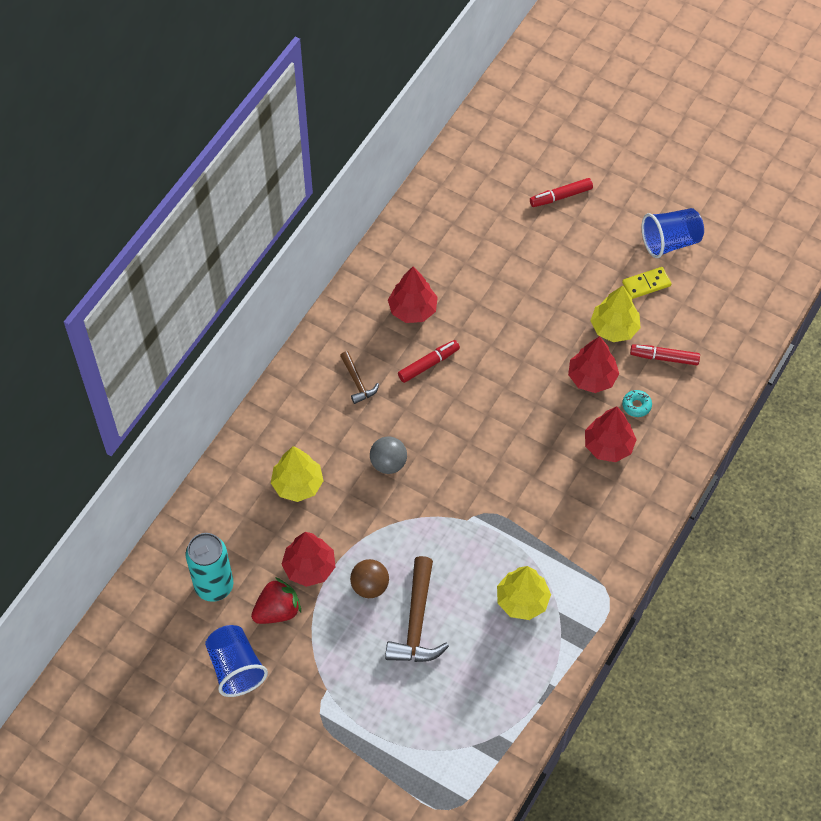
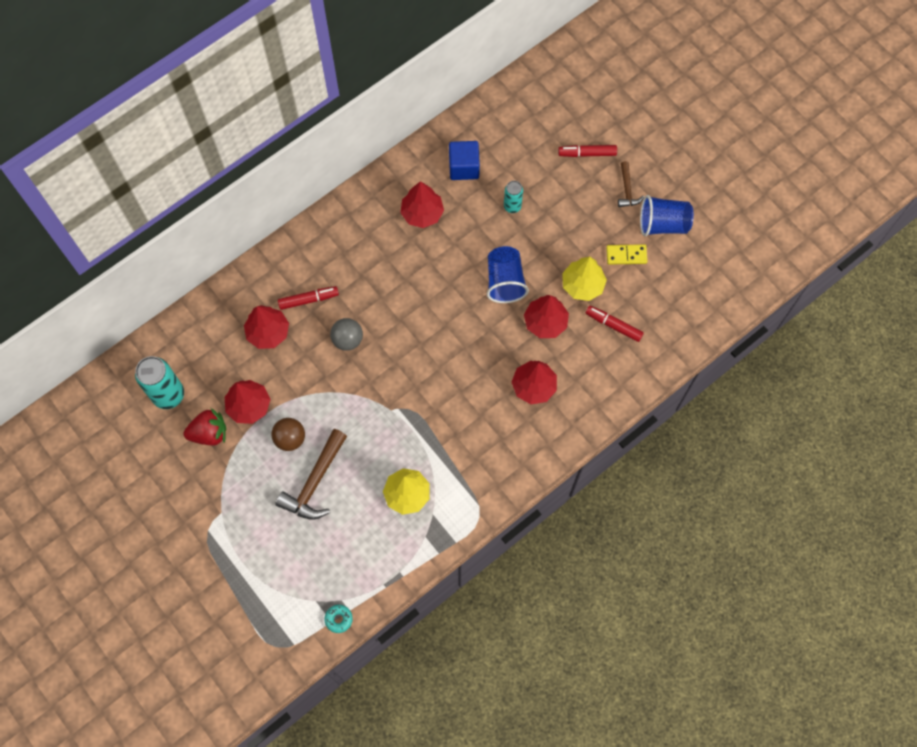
camera: 20 degrees right, 10 degrees up
blue cup [205,625,268,697] -> blue cup moved to [487,246,529,303]
yellow tree [271,446,324,502] -> red tree [244,305,289,349]
brown hammer [340,351,379,404] -> brown hammer moved to [618,161,644,207]
red marker [398,340,460,383] -> red marker moved to [278,286,339,310]
turquoise donut [622,390,652,417] -> turquoise donut moved to [324,605,353,633]
none -> blue cube [449,141,480,180]
none -> turquoise can [504,181,523,213]

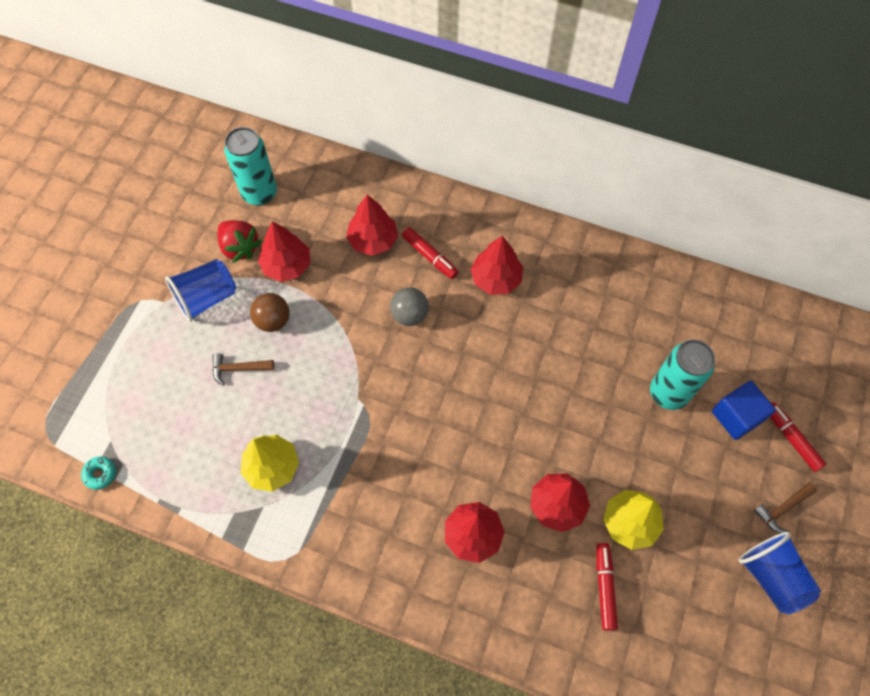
camera: 60 degrees right, 5 degrees down
brown hammer [275,429,347,520] -> brown hammer [212,353,274,386], size x0.55
red tree [400,181,444,228] -> red tree moved to [470,236,523,295]
blue cube [449,141,480,180] -> blue cube moved to [712,381,776,440]
blue cup [487,246,529,303] -> blue cup moved to [165,259,236,322]
turquoise can [504,181,523,213] -> turquoise can [650,340,715,410], size x1.77
yellow domino [606,244,648,265] -> none

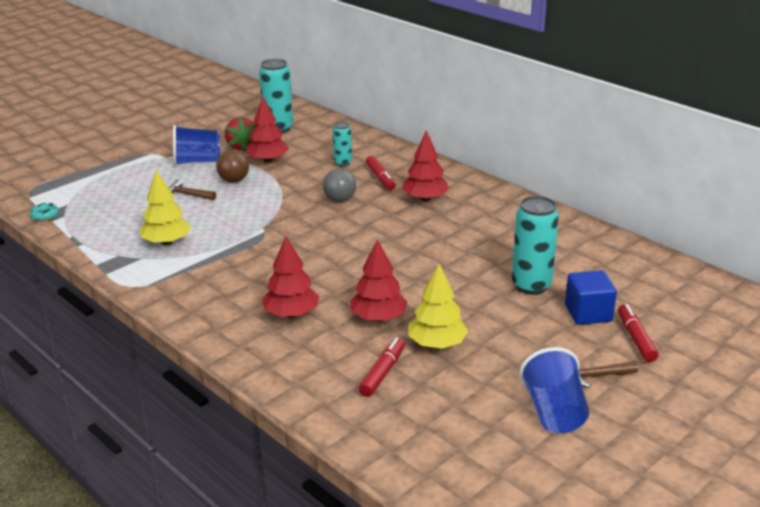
camera: 25 degrees right, 35 degrees down
red tree [346,194,398,256] -> turquoise can [333,122,352,166]

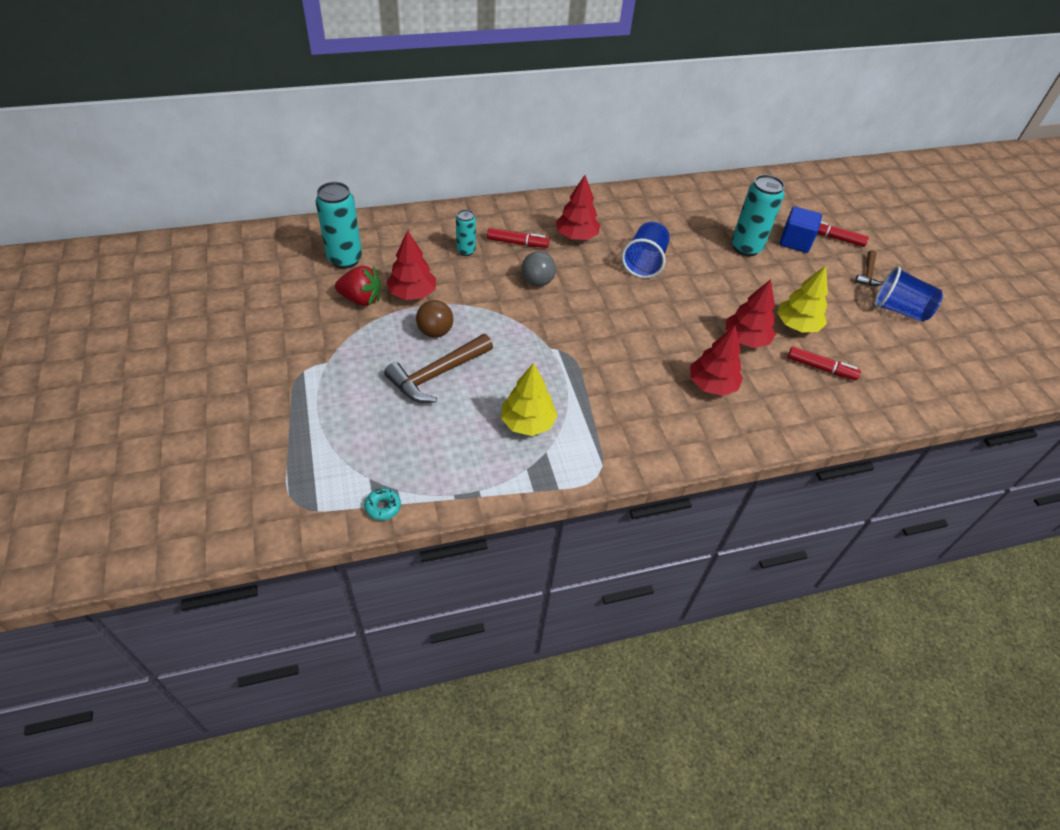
camera: 65 degrees left, 20 degrees up
brown hammer [168,180,216,200] -> brown hammer [384,334,493,403], size x1.82
blue cup [173,125,220,166] -> blue cup moved to [622,222,670,278]
red marker [358,337,405,397] -> red marker turned 150 degrees clockwise [788,347,861,380]

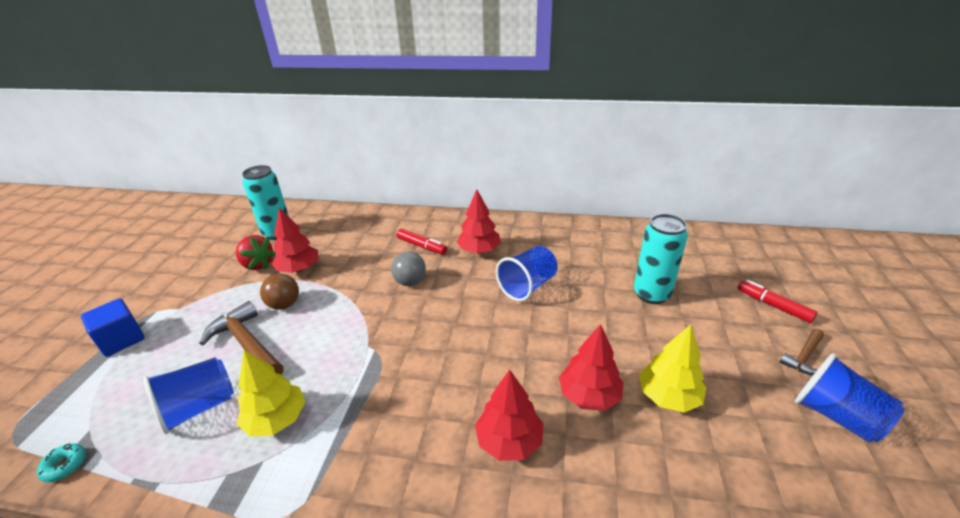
camera: 30 degrees right, 15 degrees down
brown hammer [384,334,493,403] -> brown hammer turned 60 degrees clockwise [199,301,284,374]
turquoise can [456,210,476,256] -> none
blue cube [780,206,822,253] -> blue cube moved to [81,298,145,357]
red marker [788,347,861,380] -> none
none -> blue cup [143,357,234,434]

